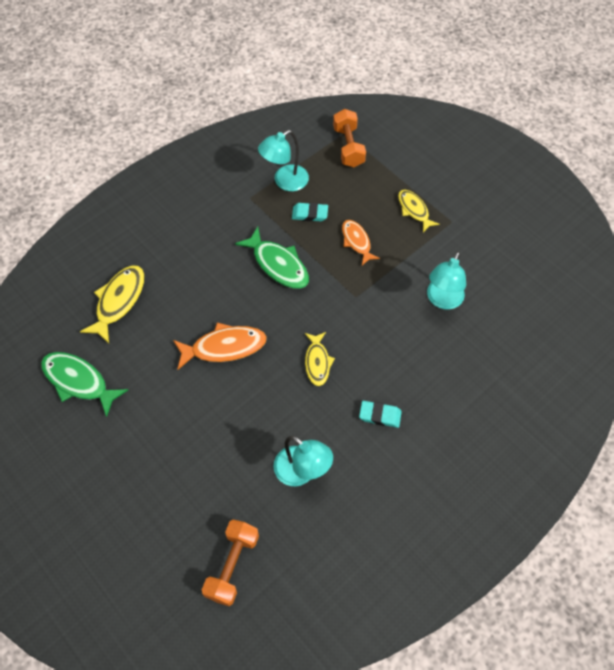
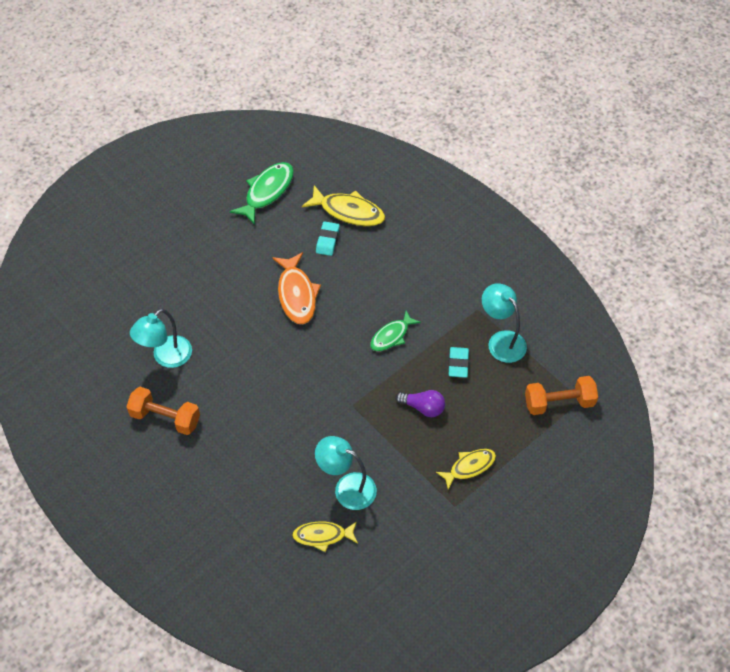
camera: 90 degrees right, 5 degrees down
orange dumbbell [202,520,259,606] -> orange dumbbell moved to [127,387,200,435]
green fish [235,227,309,289] -> green fish [370,311,421,351], size x0.65
yellow fish [305,332,335,386] -> yellow fish moved to [292,521,358,552]
orange fish [342,220,380,265] -> purple light bulb [395,390,445,417]
turquoise eraser [359,401,402,428] -> turquoise eraser moved to [316,221,340,256]

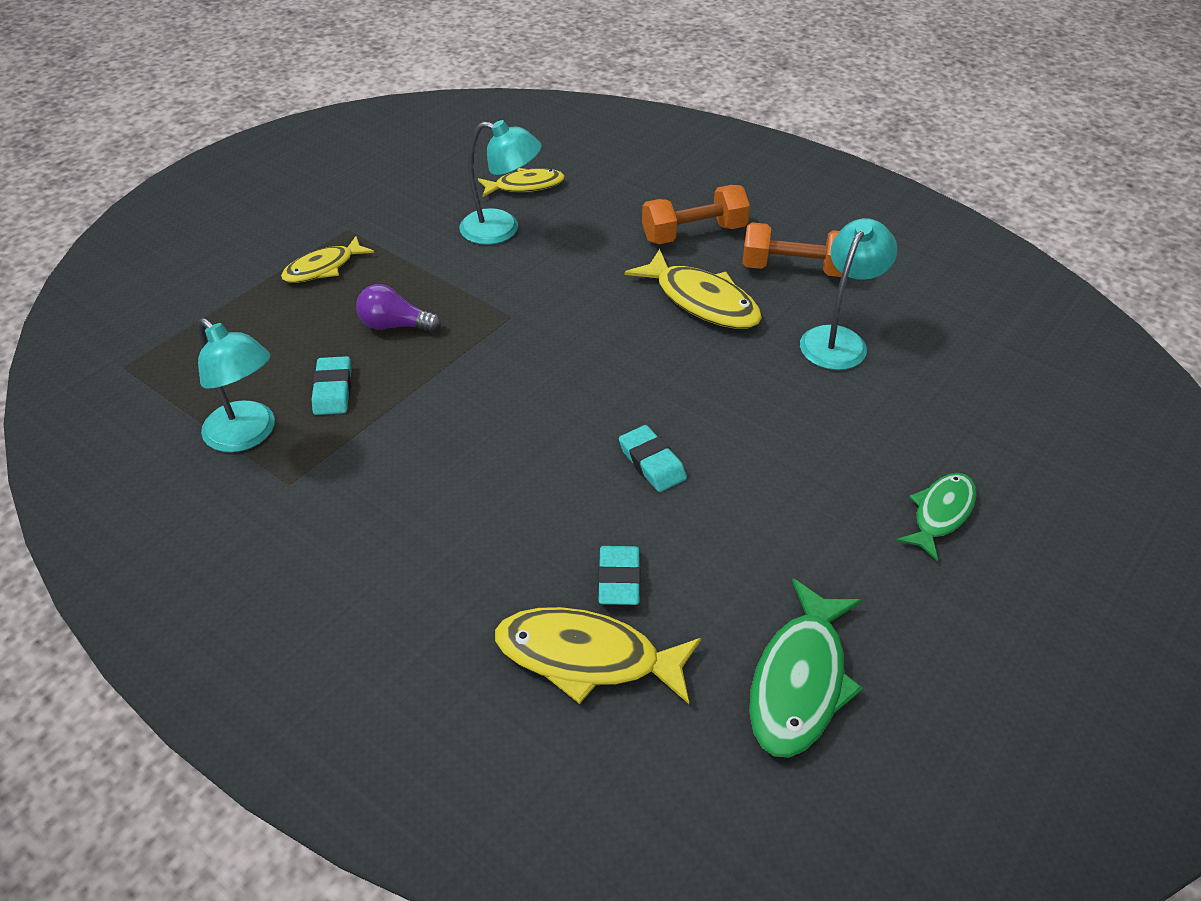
camera: 170 degrees right, 10 degrees down
orange fish [272,252,321,324] -> turquoise eraser [619,425,687,492]
green fish [370,311,421,351] -> green fish moved to [896,473,976,561]
orange dumbbell [525,376,598,415] -> orange dumbbell moved to [642,185,750,244]
none -> yellow fish [625,249,762,329]

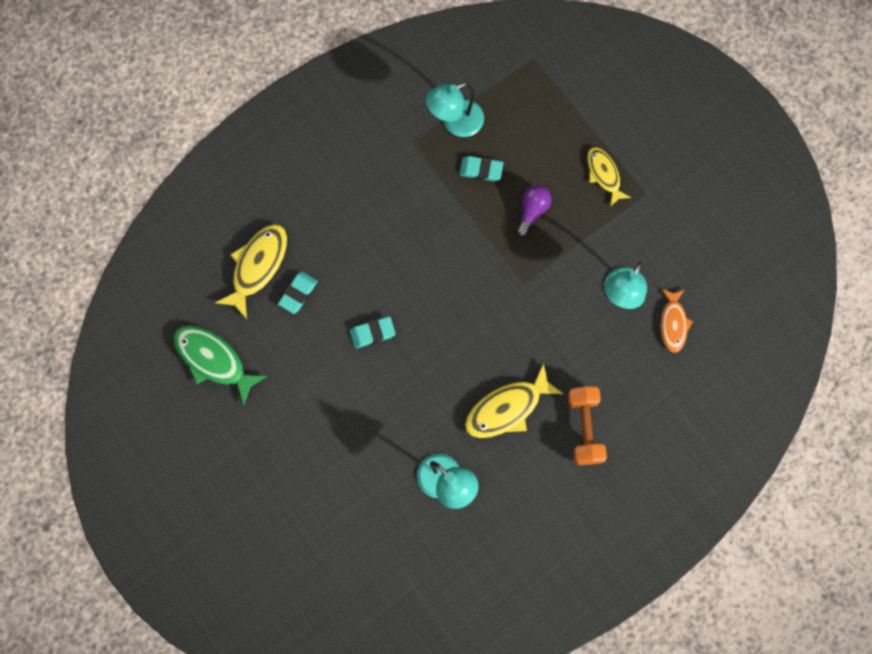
camera: 105 degrees right, 30 degrees up
yellow fish [478,168,565,197] -> orange fish [661,289,693,353]
turquoise eraser [598,546,641,605] -> turquoise eraser turned 75 degrees counterclockwise [278,272,318,314]
orange dumbbell [742,222,842,277] -> none
green fish [896,473,976,561] -> none

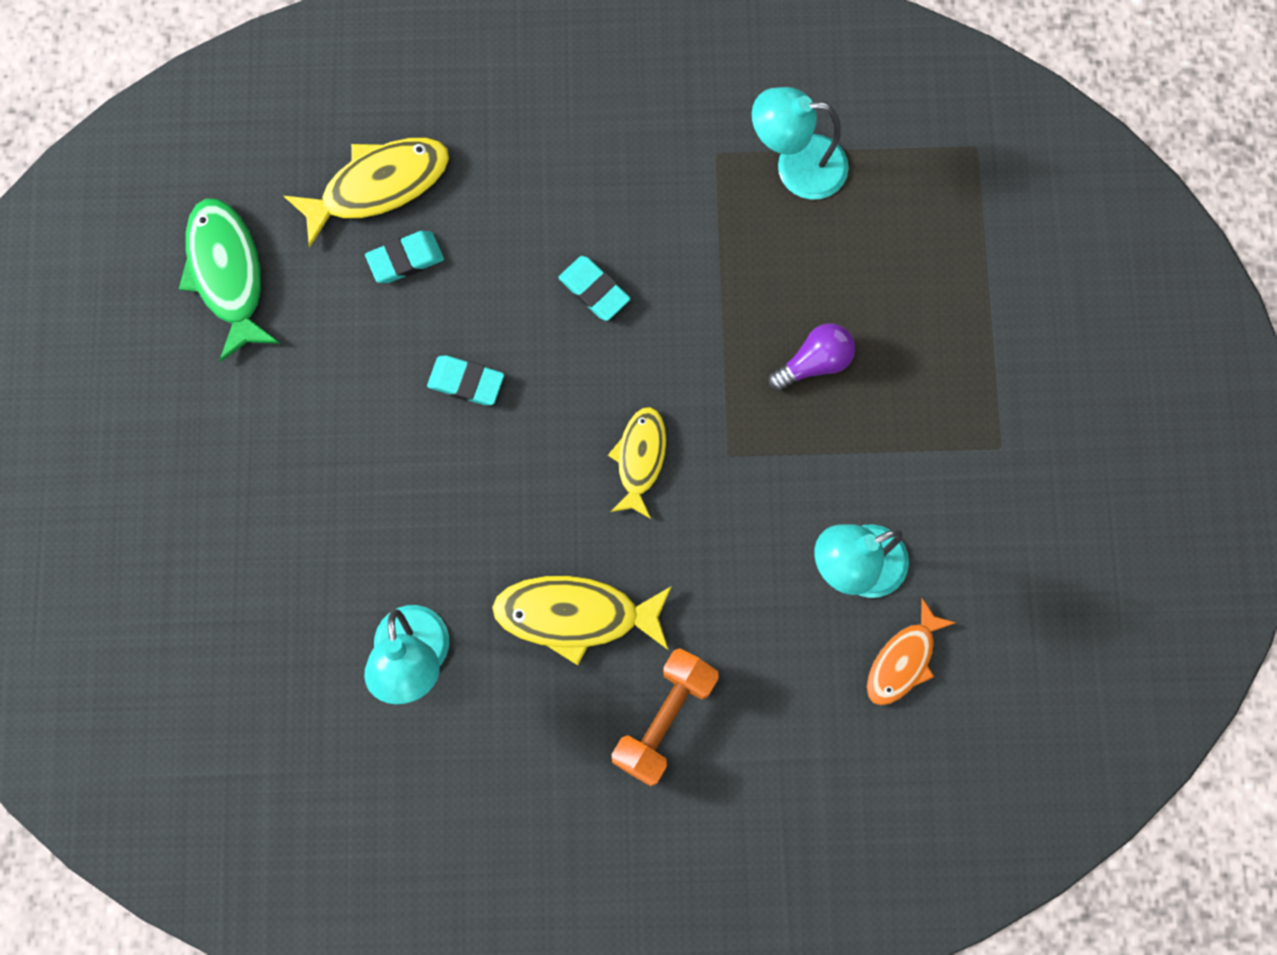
camera: 35 degrees right, 0 degrees up
turquoise eraser [459,156,503,181] -> turquoise eraser moved to [558,256,631,321]
yellow fish [587,147,631,207] -> yellow fish moved to [608,407,666,519]

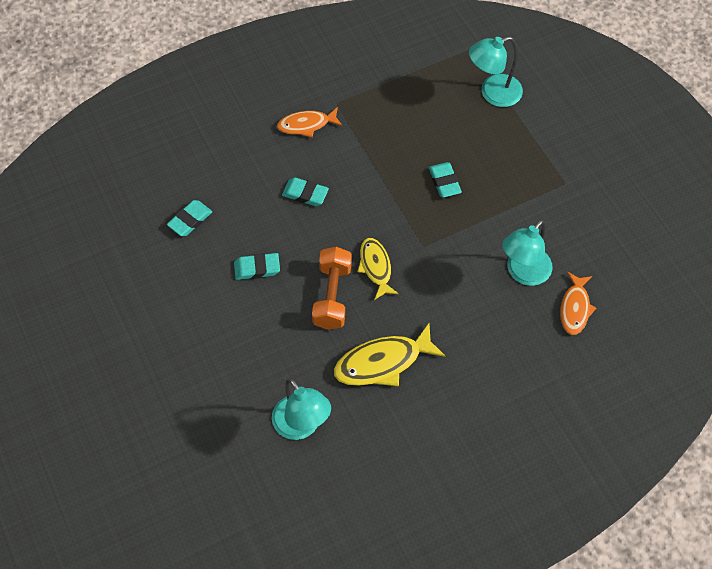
camera: 25 degrees left, 15 degrees down
green fish [179,198,280,362] -> none
yellow fish [284,138,449,248] -> none
orange dumbbell [612,648,719,786] -> orange dumbbell moved to [312,247,352,330]
turquoise lamp [752,87,849,200] -> turquoise lamp moved to [469,36,523,107]
purple light bulb [768,323,855,391] -> turquoise eraser [429,162,462,198]
none -> orange fish [277,107,343,137]

